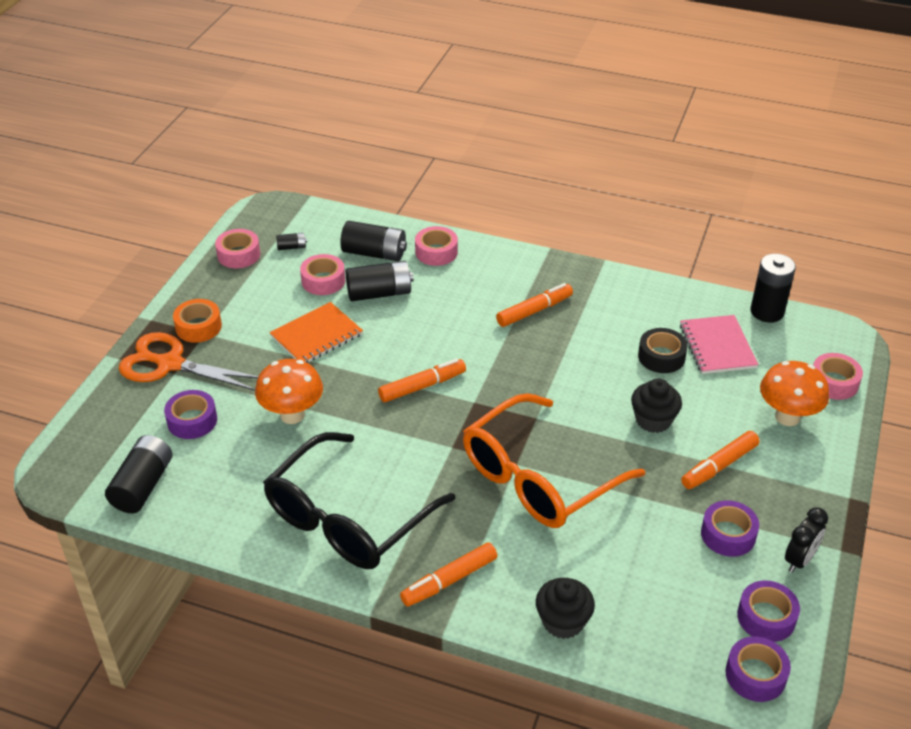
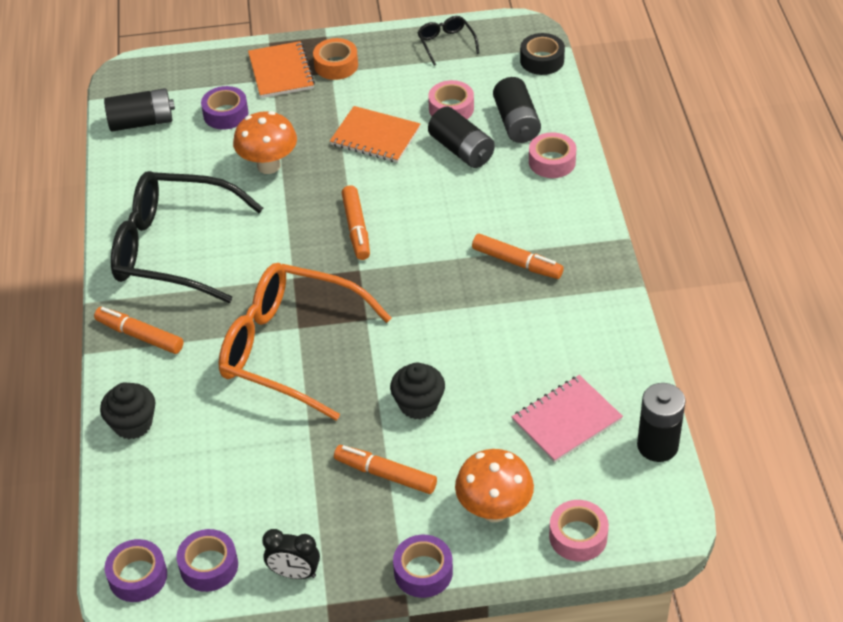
camera: 65 degrees right, 5 degrees up
orange scissors [119,332,259,391] -> orange notebook [248,41,315,98]
pink tape [215,229,260,268] -> black glasses [417,16,480,66]
black battery [276,233,307,250] -> none
orange marker [378,359,466,402] -> orange marker turned 45 degrees clockwise [342,185,370,260]
black tape [638,328,688,373] -> black tape moved to [520,33,565,75]
purple tape [701,500,759,557] -> purple tape moved to [393,535,453,598]

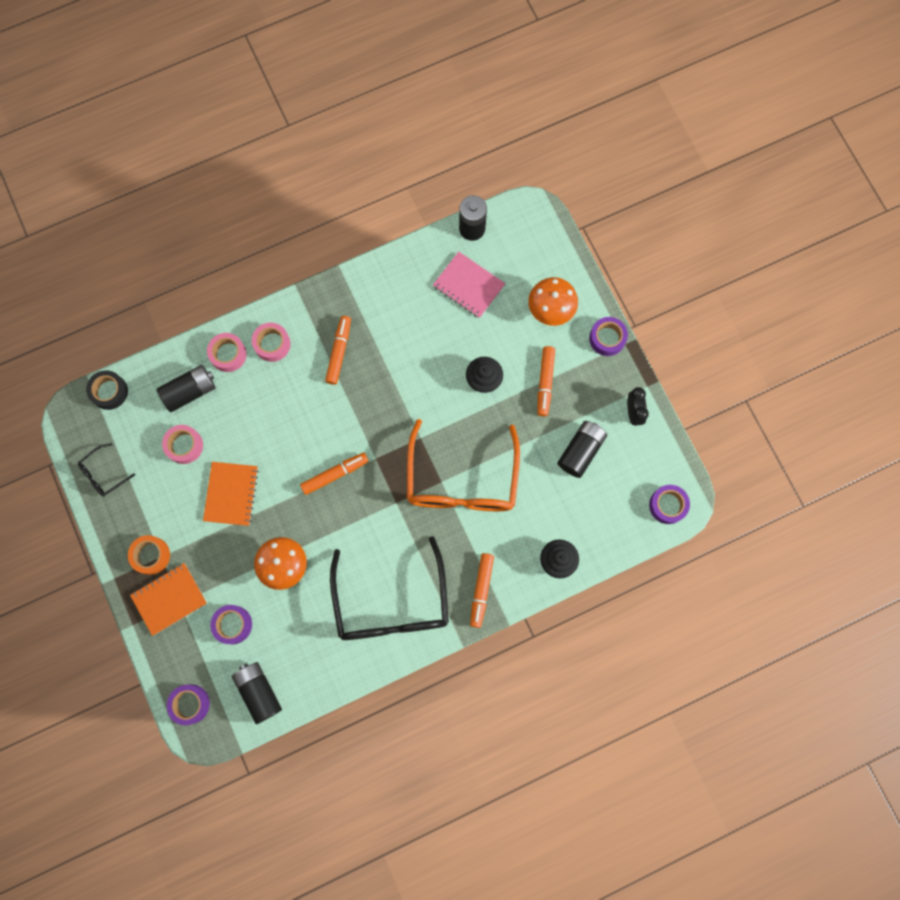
camera: 110 degrees left, 30 degrees up
purple tape [177,529,238,592] -> purple tape moved to [167,684,210,725]
black battery [428,107,495,168] -> black battery moved to [557,421,607,478]
pink tape [549,500,609,562] -> pink tape moved to [252,323,291,362]

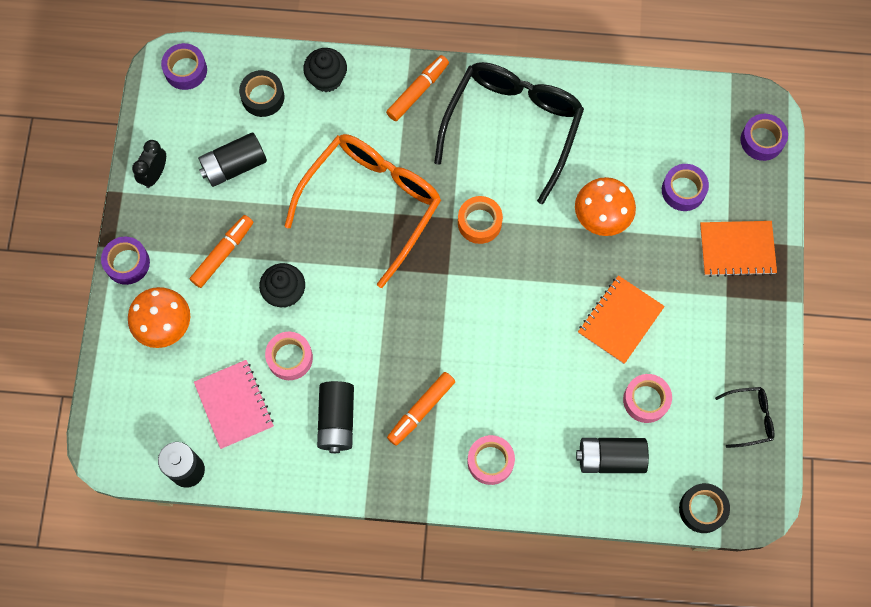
camera: 150 degrees left, 5 degrees down
orange tape [128,535,170,575] -> orange tape moved to [458,196,503,244]
pink tape [207,333,247,372] -> pink tape moved to [265,332,313,380]
black battery [232,662,282,724] -> black battery moved to [317,381,354,453]
orange marker [300,453,369,495] -> none
none -> black tape [239,70,284,117]

